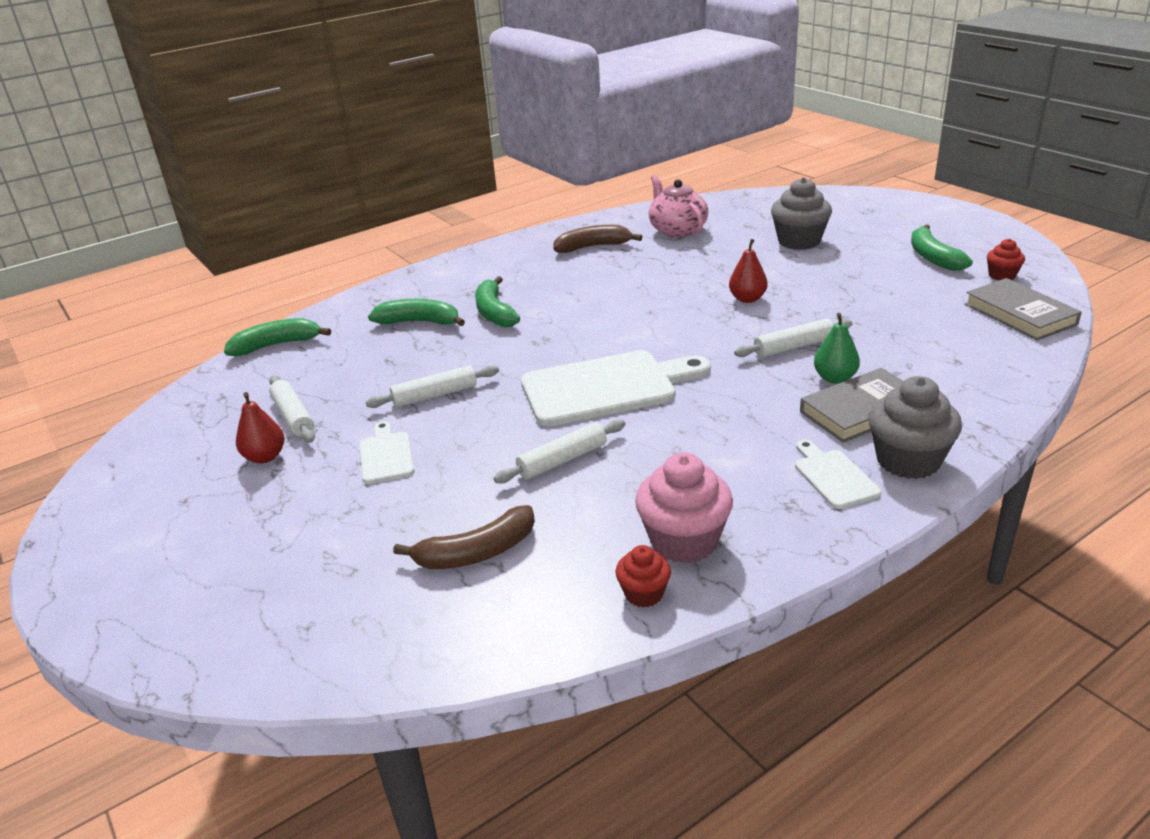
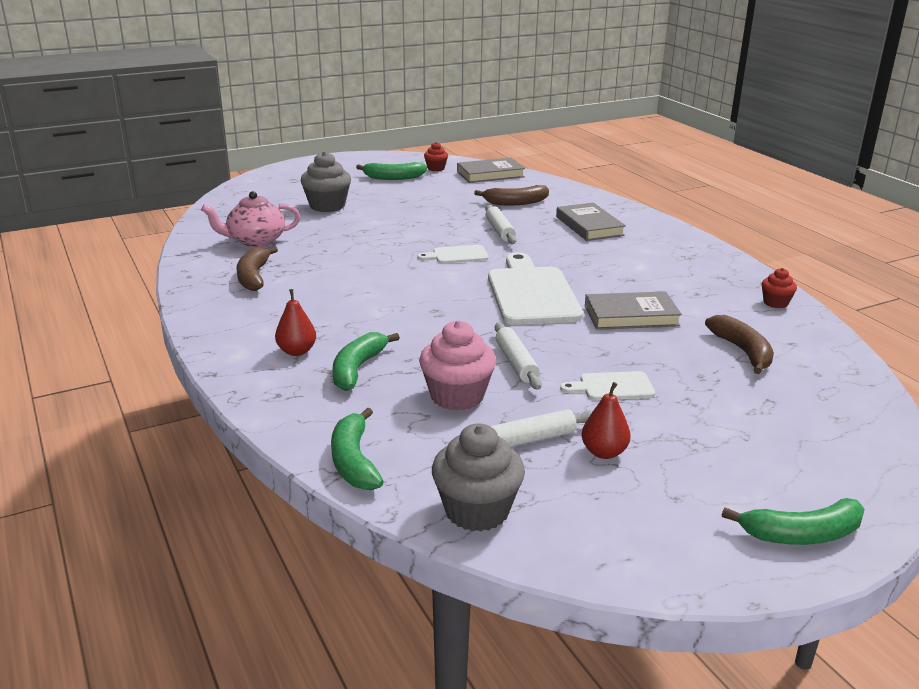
camera: 85 degrees left, 5 degrees down
green banana [475,276,520,327] -> green banana moved to [722,498,865,545]
white rolling pin [494,419,626,484] -> grey book [585,291,682,330]
pink cupcake [635,453,733,563] -> pink cupcake moved to [419,321,496,411]
red pear [729,239,768,303] -> red pear moved to [275,289,316,356]
white cutting board [795,440,881,509] -> white cutting board moved to [417,245,489,264]
green pear [814,313,860,384] -> none
grey cupcake [868,376,962,479] -> grey cupcake moved to [432,423,525,532]
none -> brown banana [474,185,549,205]

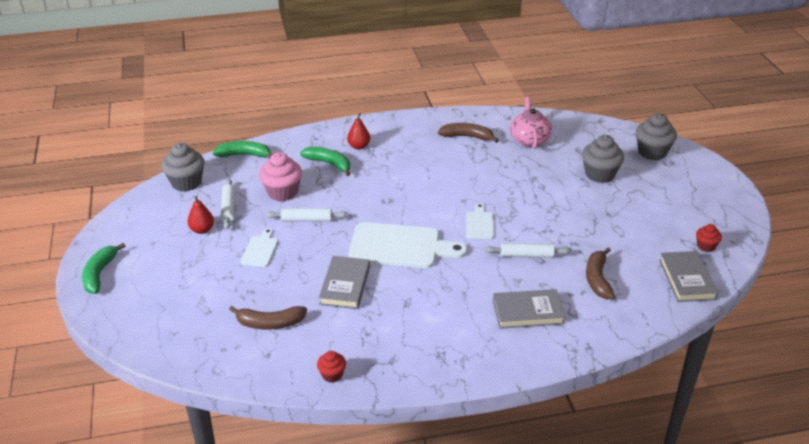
camera: 105 degrees right, 10 degrees up
green banana [356,162,427,180] -> none
none -> grey cupcake [636,113,677,160]

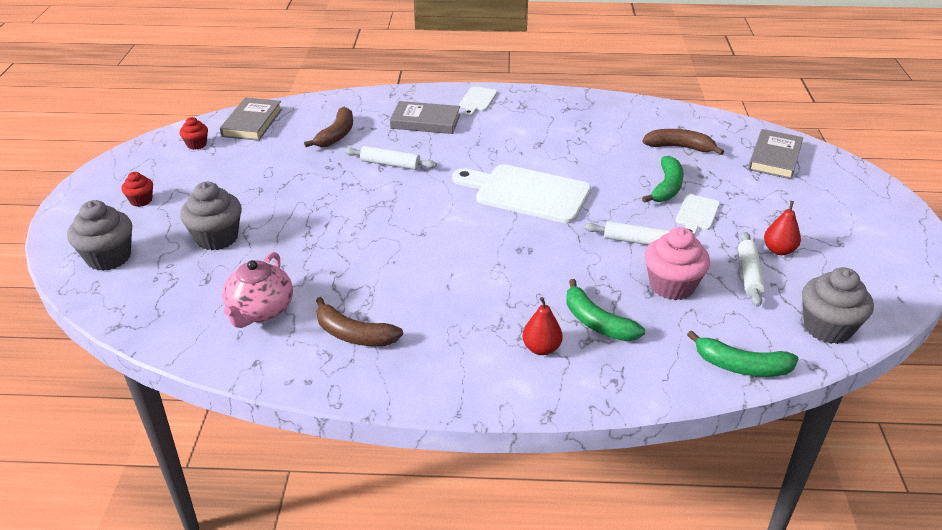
camera: 165 degrees left, 0 degrees up
green banana [82,243,125,294] -> green banana moved to [642,156,684,203]
red cupcake [317,351,346,383] -> red cupcake moved to [122,172,153,207]
grey book [319,256,370,309] -> grey book moved to [748,129,803,179]
white cutting board [466,203,494,239] -> white cutting board moved to [459,86,497,117]

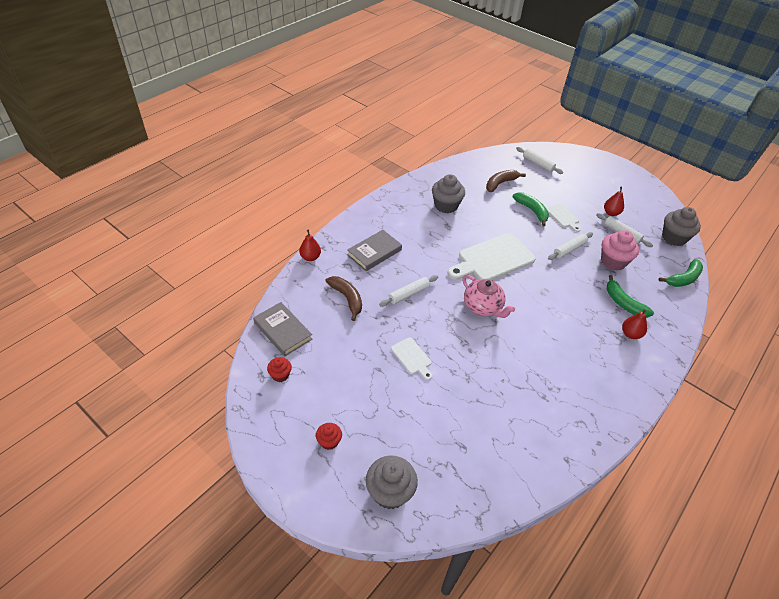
camera: 55 degrees left, 10 degrees up
grey cupcake [180,182,242,250] -> grey cupcake moved to [432,174,465,213]
pink teapot [222,252,293,328] -> pink teapot moved to [462,274,515,318]
brown banana [316,297,403,346] -> none
white cutting board [459,86,497,117] -> white cutting board moved to [391,338,432,380]
green banana [566,279,645,341] -> green banana turned 60 degrees clockwise [607,275,654,318]
grey book [748,129,803,179] -> white rolling pin [516,147,563,174]
none -> red pear [299,230,321,261]

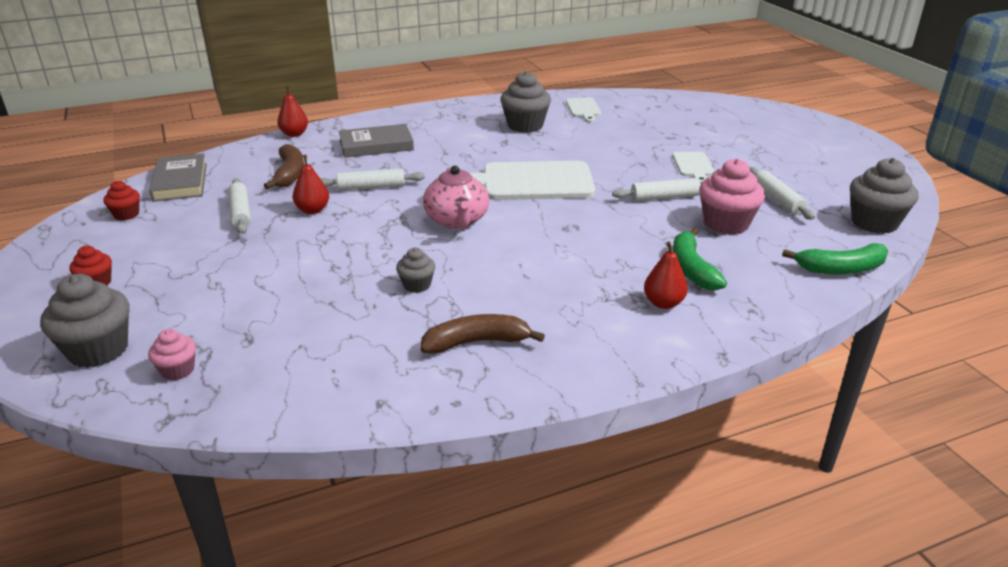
camera: 30 degrees right, 15 degrees down
white cutting board [391,338,432,380] -> white cutting board moved to [566,97,602,122]
brown banana [486,170,526,192] -> brown banana moved to [420,314,545,354]
green banana [513,192,549,226] -> none
white rolling pin [516,147,563,174] -> white rolling pin moved to [228,179,251,234]
red pear [604,187,624,216] -> red pear moved to [293,155,329,214]
none -> pink cupcake [148,329,196,380]
none -> grey cupcake [396,248,435,293]

